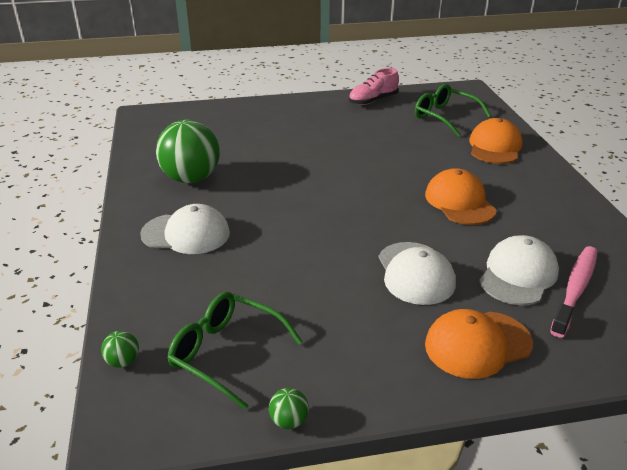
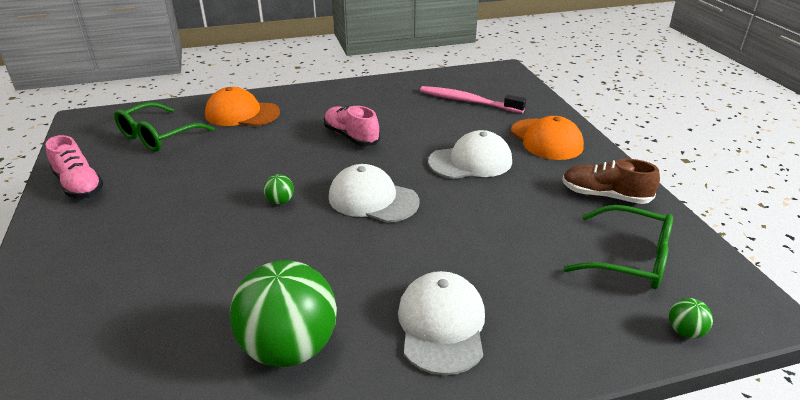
camera: 95 degrees left, 0 degrees up
green glasses [167,292,303,410] -> green glasses turned 90 degrees counterclockwise [563,205,673,289]
green ball [269,388,309,429] -> green ball moved to [263,174,294,205]
orange cap [425,168,496,225] -> pink shoe [324,105,380,146]
white cap [479,235,559,306] -> white cap moved to [329,164,420,223]
none -> brown shoe [562,159,660,204]

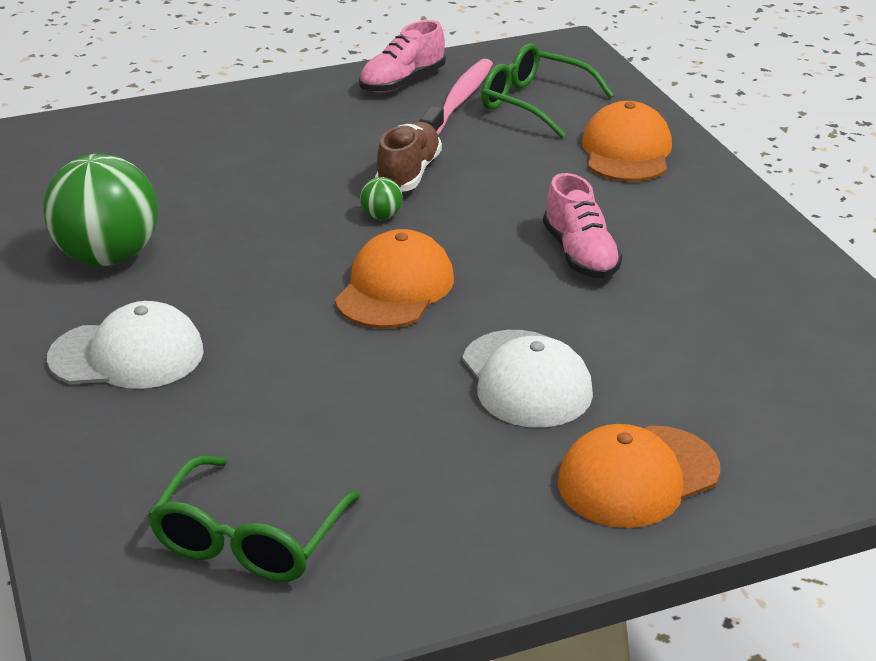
camera: 85 degrees right, 0 degrees up
pink shoe [324,105,380,146] -> pink shoe turned 120 degrees clockwise [543,173,622,278]
white cap [329,164,420,223] -> orange cap [335,229,454,328]
pink toothbrush [420,86,526,113] -> pink toothbrush moved to [420,59,493,135]
brown shoe [562,159,660,204] -> brown shoe moved to [375,122,442,192]
green ball [669,298,713,338] -> none

